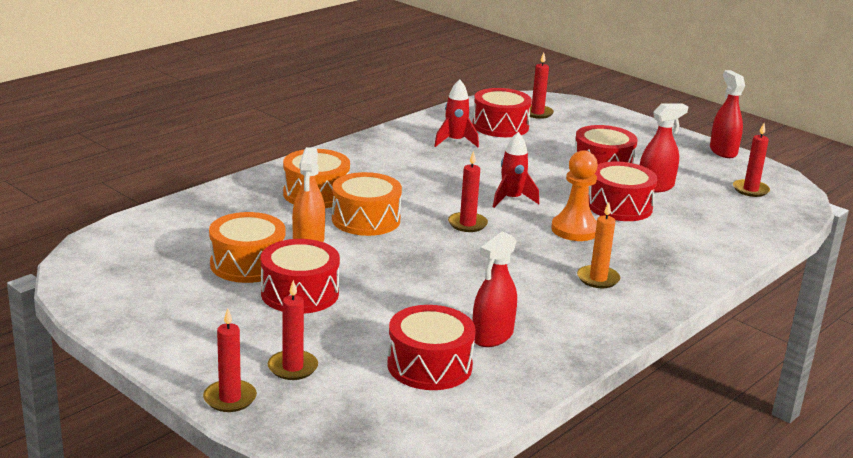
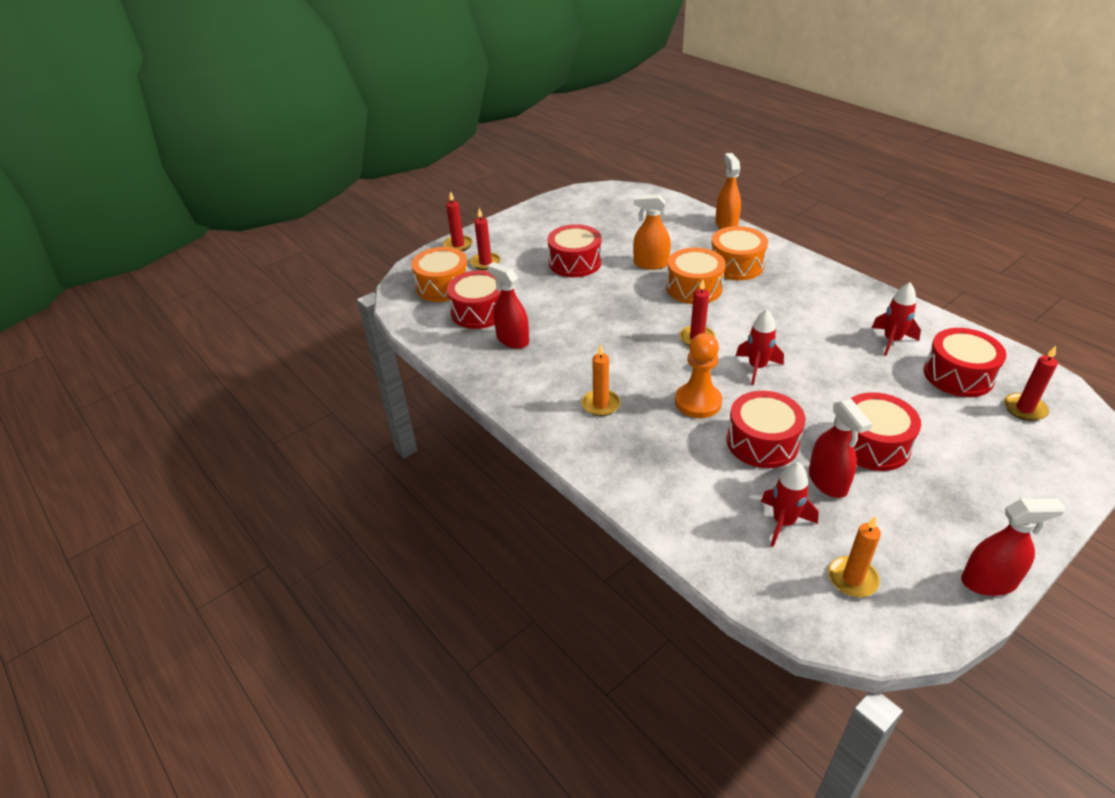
camera: 100 degrees right, 15 degrees up
orange drum [209,212,285,283] -> orange drum moved to [411,247,469,302]
red candle [733,123,770,197] -> orange candle [828,516,881,597]
none -> orange spray bottle [715,153,741,229]
none -> red rocket [761,462,819,547]

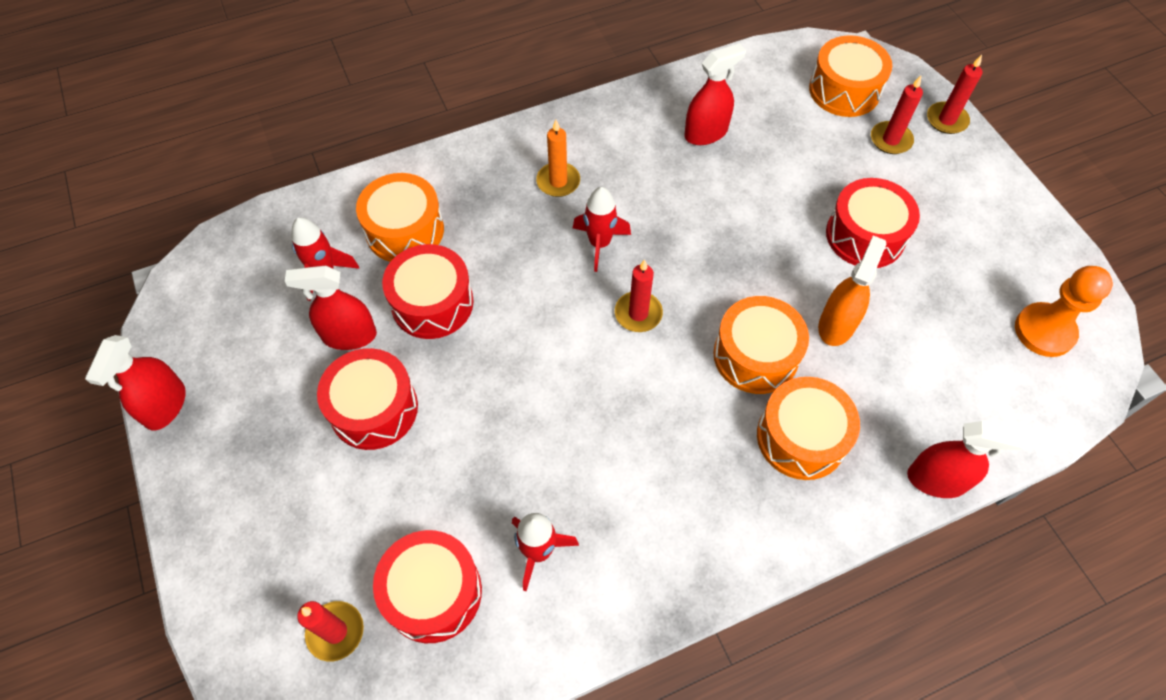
camera: 105 degrees right, 20 degrees up
red drum [447,270,502,329] -> none
orange pawn [675,333,722,418] -> orange pawn moved to [1015,266,1113,357]
orange spray bottle [715,153,741,229] -> red spray bottle [907,421,1026,498]
red rocket [736,309,784,385] -> red rocket moved to [573,187,631,272]
orange candle [828,516,881,597] -> none
none -> orange drum [356,173,444,262]

